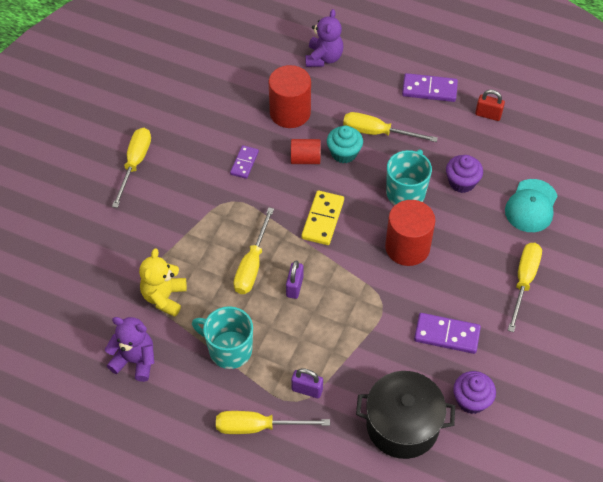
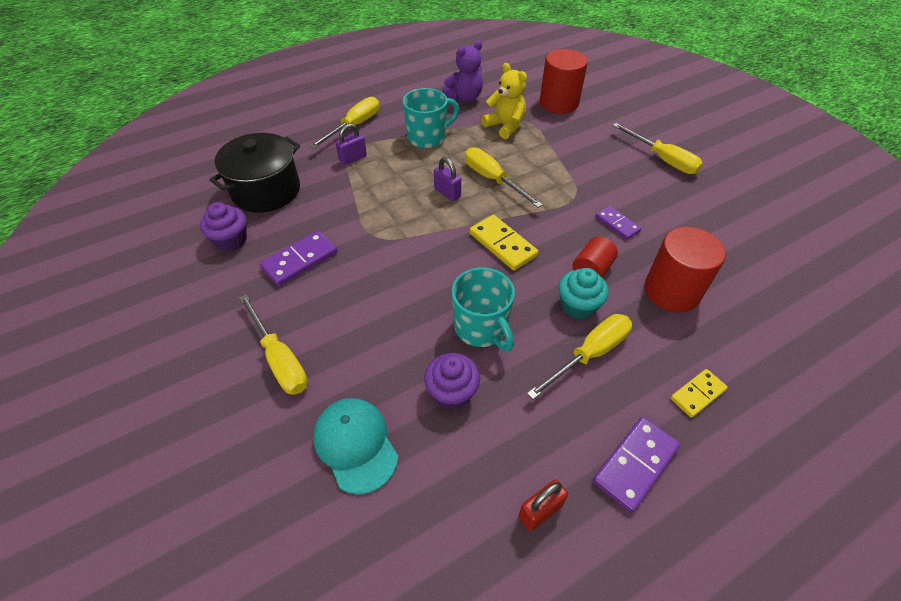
camera: 125 degrees right, 5 degrees down
purple teddy bear [305,9,343,67] -> none
red cylinder [385,200,435,266] -> red cylinder moved to [540,49,588,114]
none -> yellow domino [670,369,728,418]

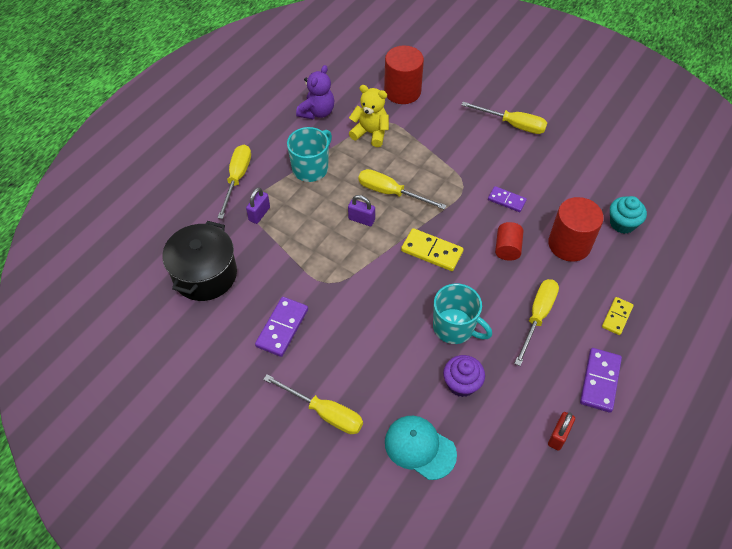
camera: 25 degrees left, 5 degrees up
purple cupcake [200,202,247,251] -> none
turquoise cupcake [558,268,609,319] -> turquoise cupcake moved to [610,196,647,234]

